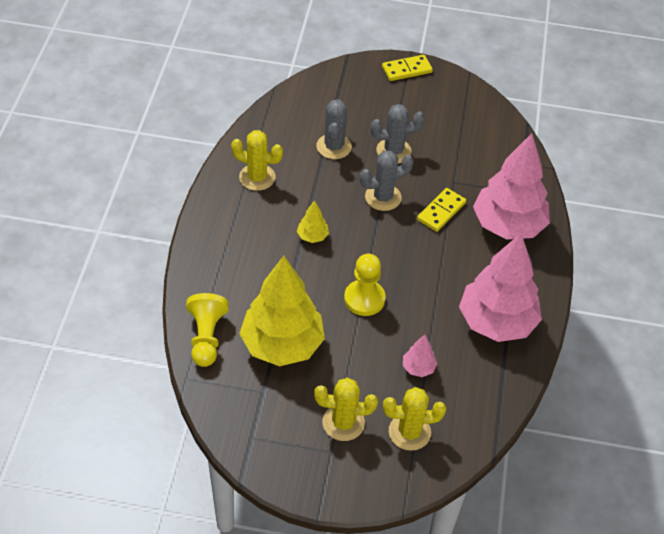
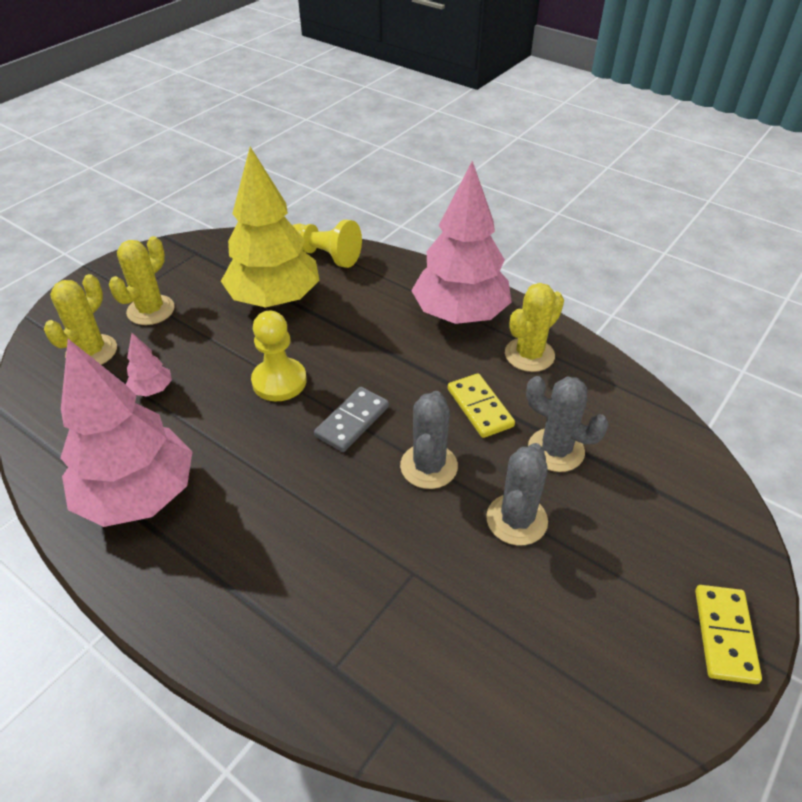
camera: 120 degrees right, 5 degrees down
yellow tree [297,200,329,243] -> none
yellow domino [417,188,466,232] -> yellow domino moved to [448,373,515,438]
pink tree [473,133,550,240] -> pink tree moved to [411,161,512,324]
none -> grey domino [314,387,389,452]

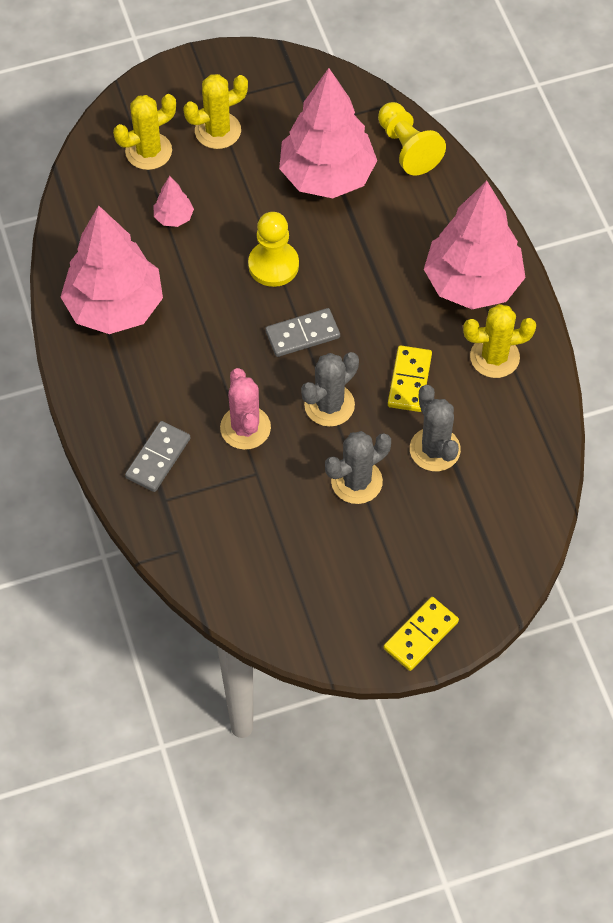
camera: 35 degrees right, 15 degrees up
yellow tree [221,147,320,308] -> pink tree [279,68,377,198]
none -> grey domino [125,421,190,492]
none -> pink cactus [220,368,271,450]

